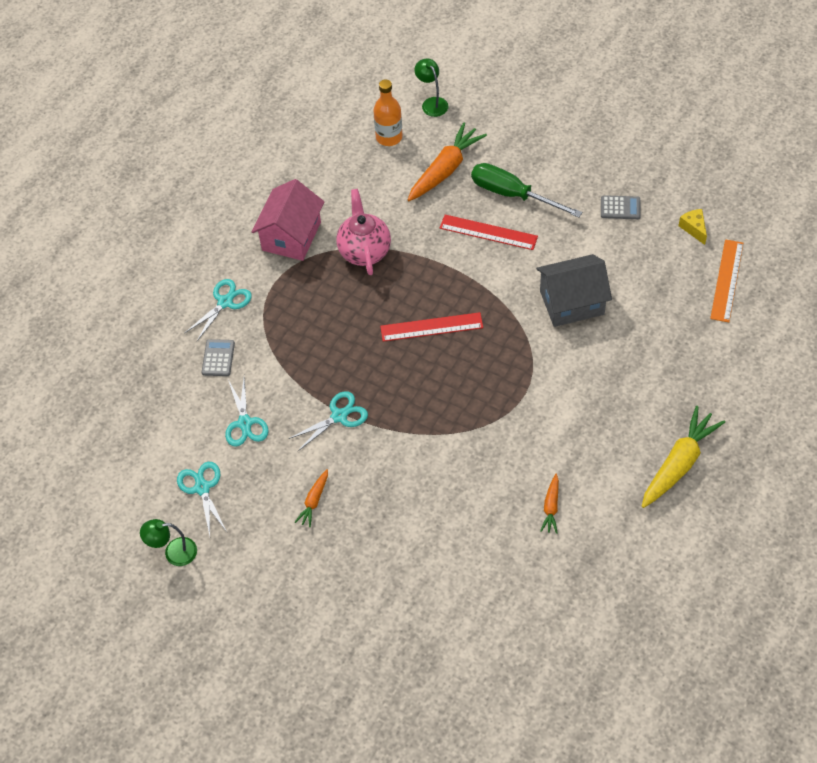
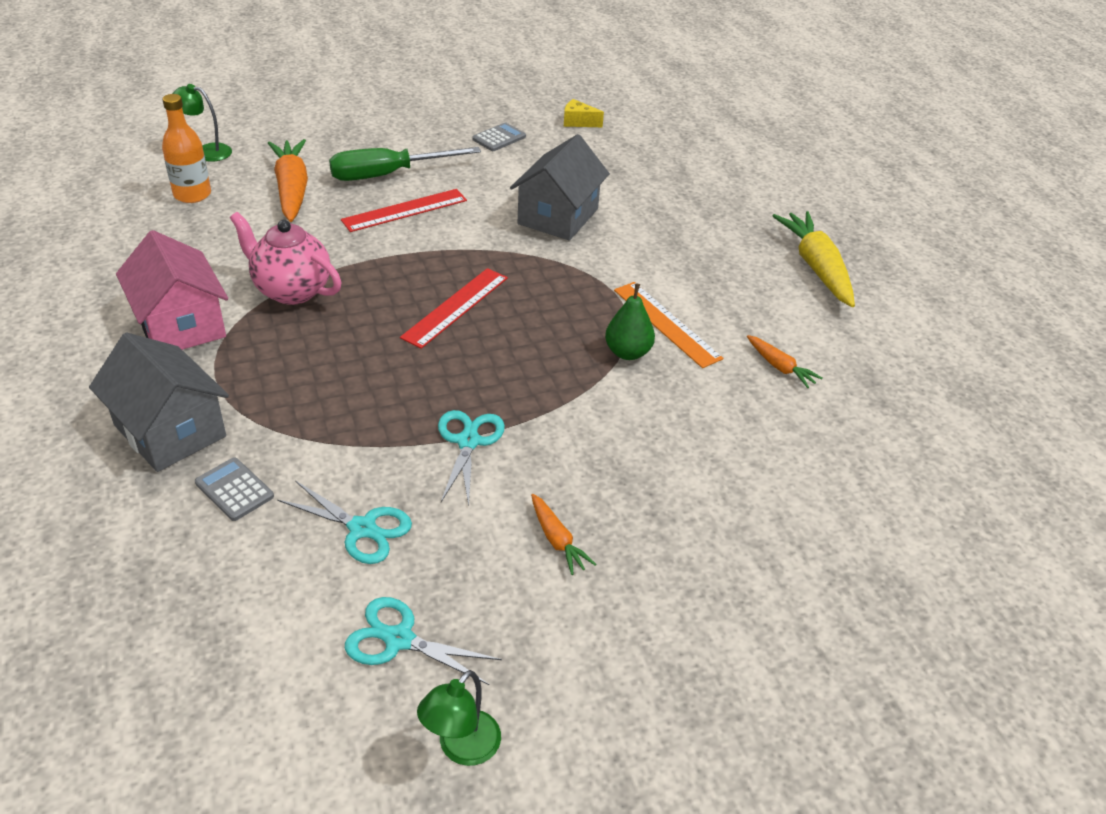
camera: 55 degrees left, 15 degrees down
turquoise scissors [185,279,252,341] -> grey house [89,332,229,472]
orange ruler [710,239,743,322] -> orange ruler moved to [614,282,723,368]
none -> green pear [605,283,655,360]

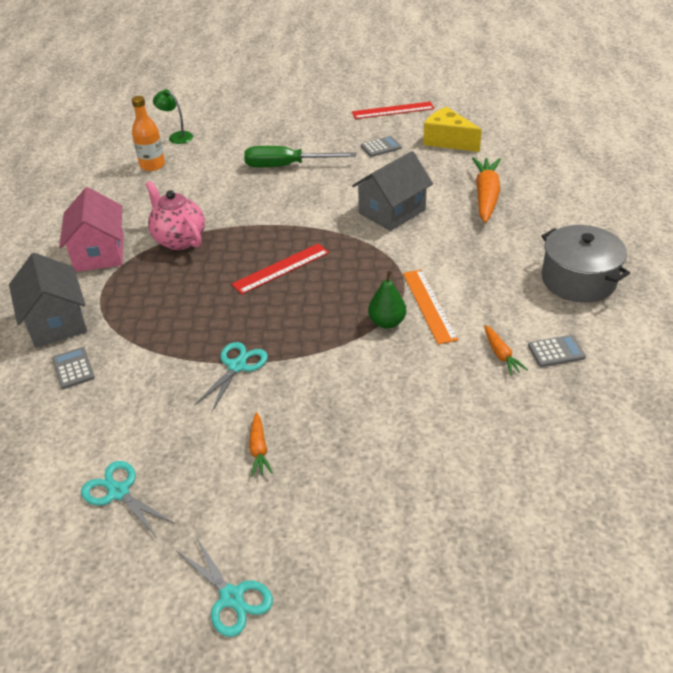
camera: 25 degrees right, 0 degrees up
orange carrot [268,139,308,222] -> orange carrot moved to [472,157,501,223]
turquoise scissors [277,481,412,564] -> turquoise scissors moved to [176,535,273,637]
red ruler [341,189,467,232] -> red ruler moved to [352,102,434,119]
green lamp [417,670,501,766] -> none
yellow cheese [564,99,604,127] -> yellow cheese [423,107,482,152], size x1.86
yellow carrot [773,211,855,307] -> grey pot [541,225,630,303]
none -> grey calculator [528,335,586,367]

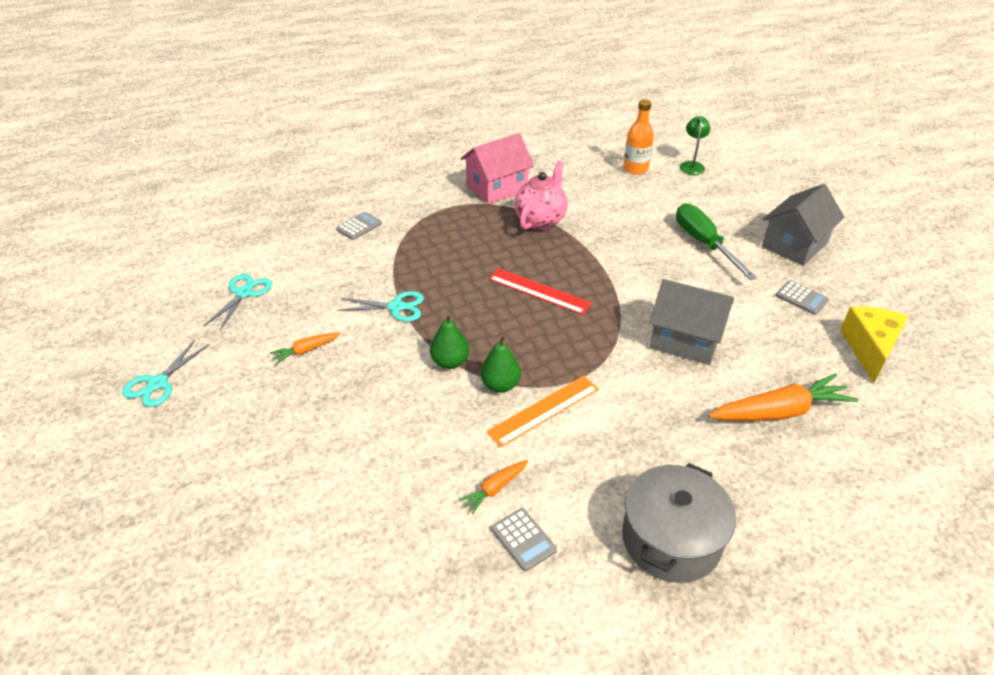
camera: 65 degrees right, 0 degrees up
grey house [9,253,87,347] -> grey house moved to [762,184,845,266]
red ruler [352,102,434,119] -> none
none -> green pear [430,313,469,369]

